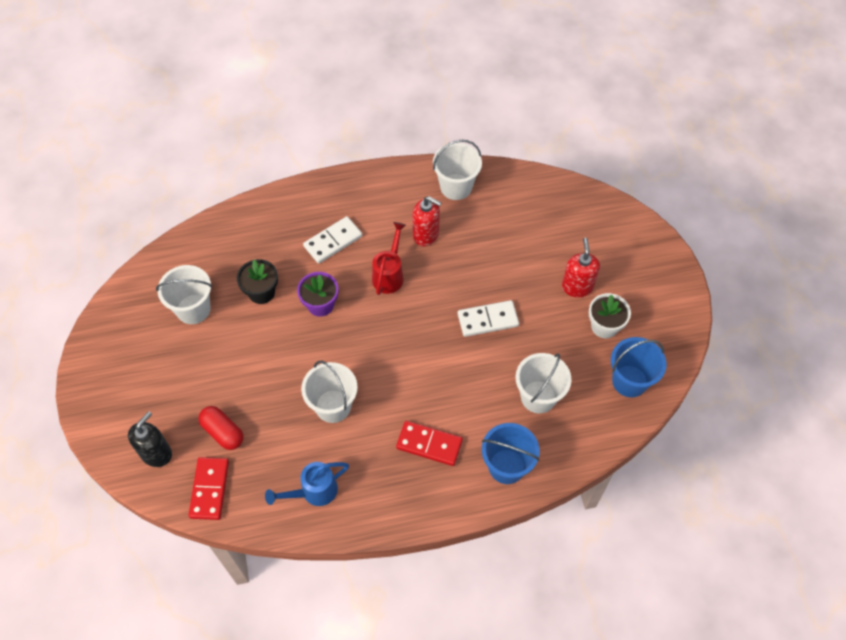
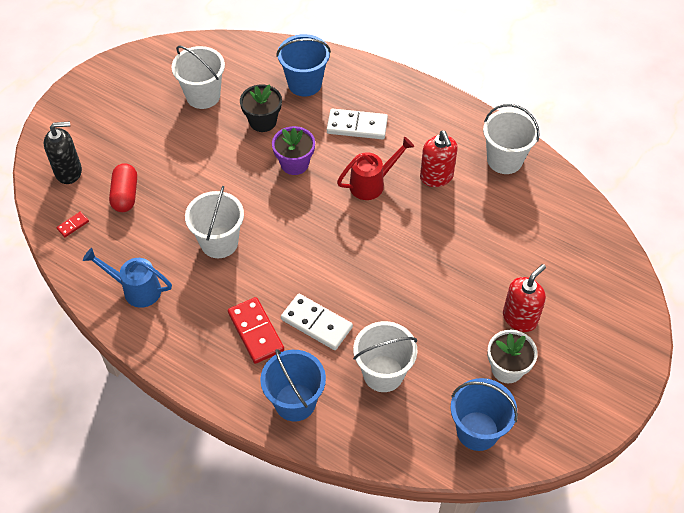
camera: 45 degrees right, 5 degrees down
red domino [189,457,229,520] -> red domino [56,212,89,237], size x0.47
white domino [458,300,519,337] -> white domino moved to [281,294,353,350]
none -> blue bucket [276,34,331,97]

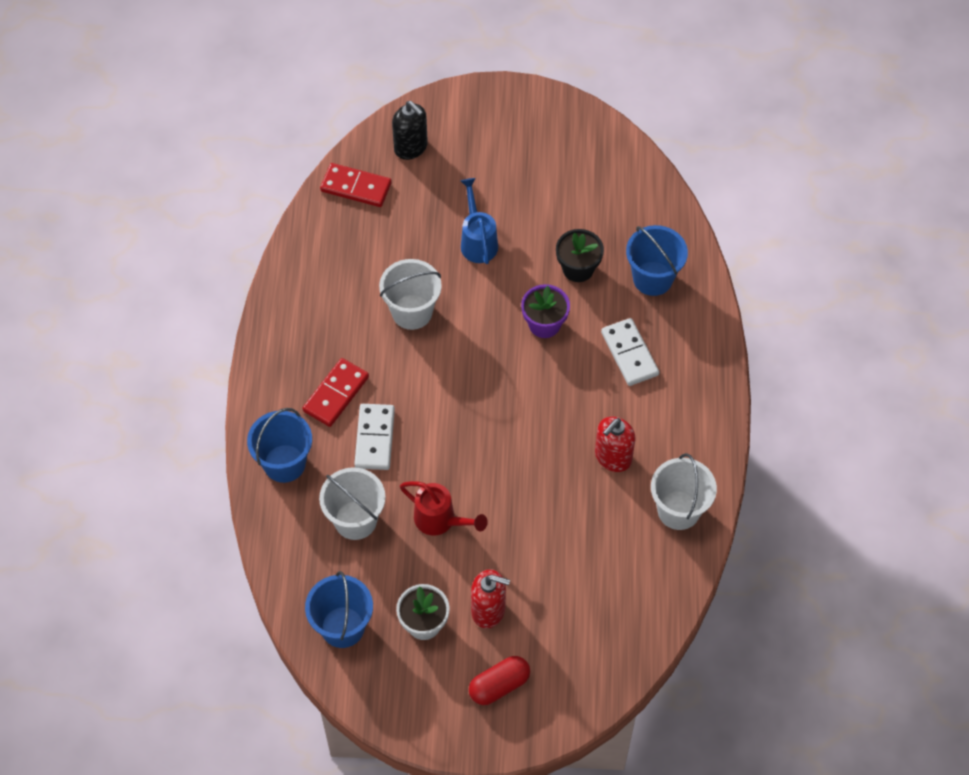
camera: 60 degrees right, 5 degrees up
red domino [56,212,89,237] -> red domino [320,163,392,207], size x2.11
blue watering can [83,248,172,308] -> blue watering can moved to [461,178,498,264]
red capsule [109,163,137,212] -> red capsule moved to [469,656,530,705]
white bucket [172,46,225,109] -> none
red watering can [337,137,414,200] -> red watering can moved to [400,481,488,535]

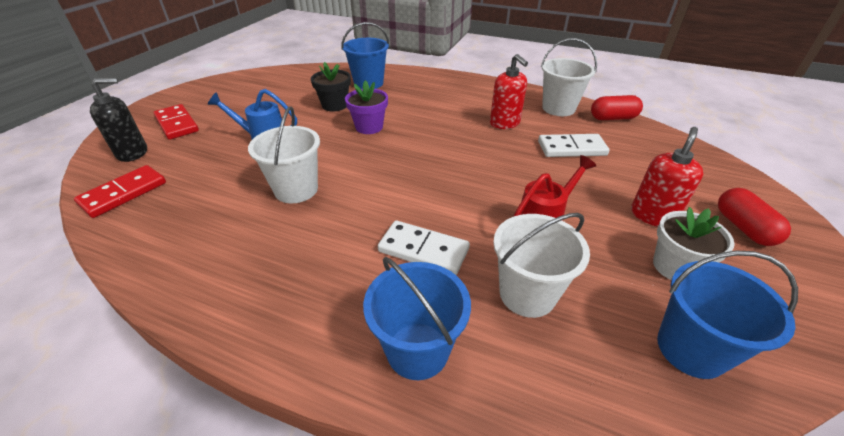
camera: 70 degrees left, 20 degrees down
red domino [303,358,369,427] -> red domino moved to [153,104,199,140]
white domino [601,318,659,386] -> white domino moved to [538,134,610,157]
none -> red capsule [591,95,643,120]

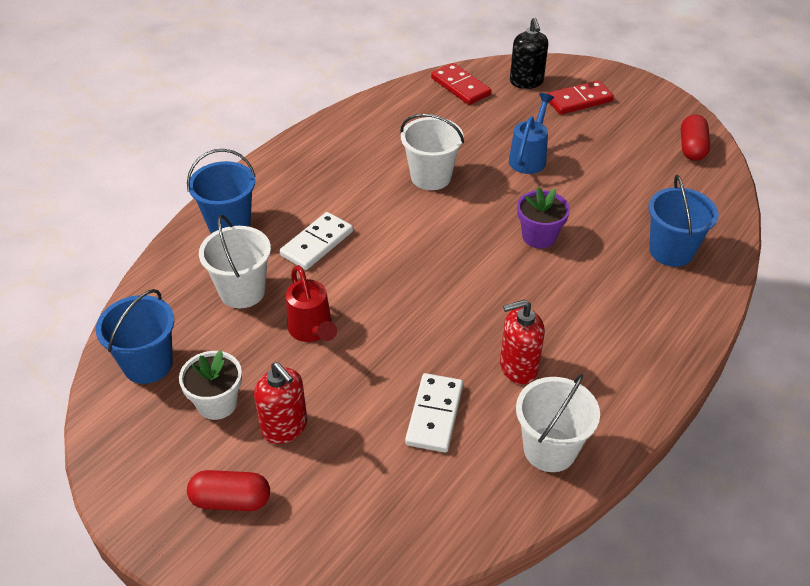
camera: 105 degrees right, 5 degrees up
black flower pot [311,62,351,112] -> none
red capsule [591,95,643,120] -> red capsule moved to [681,114,710,161]

